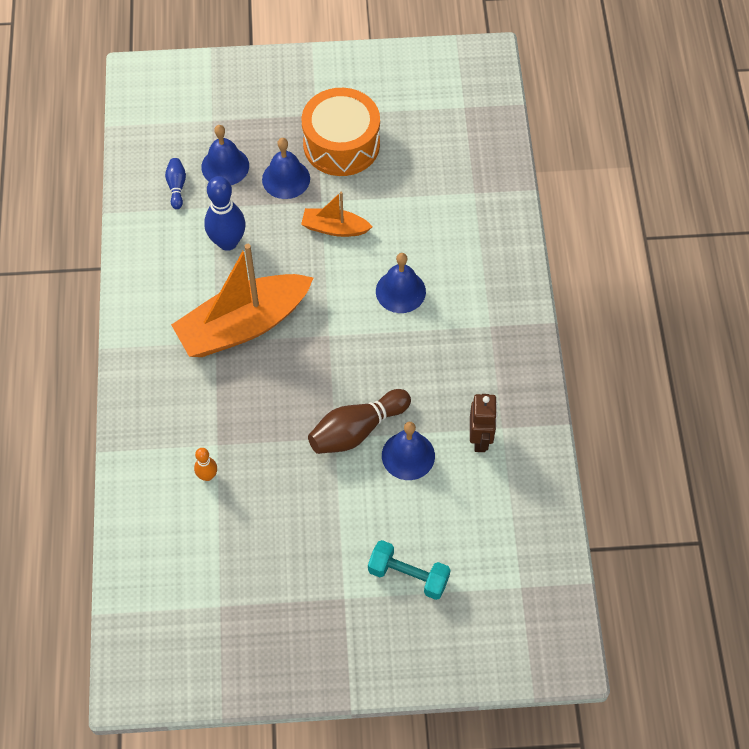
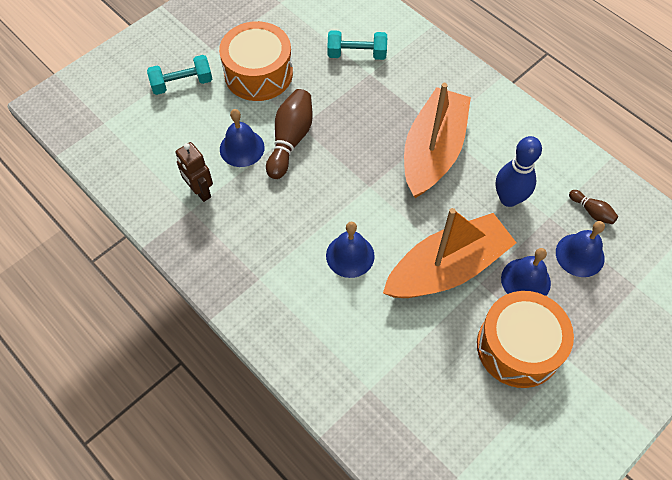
camera: 140 degrees right, 0 degrees up
blue bowling pin [165,158,186,209] -> brown bowling pin [569,190,618,224]
orange bowling pin [194,448,217,481] -> turquoise dumbbell [327,30,387,60]
orange boat [301,192,372,237] -> orange boat [383,208,516,298], size x2.02
none -> orange drum [219,21,293,101]

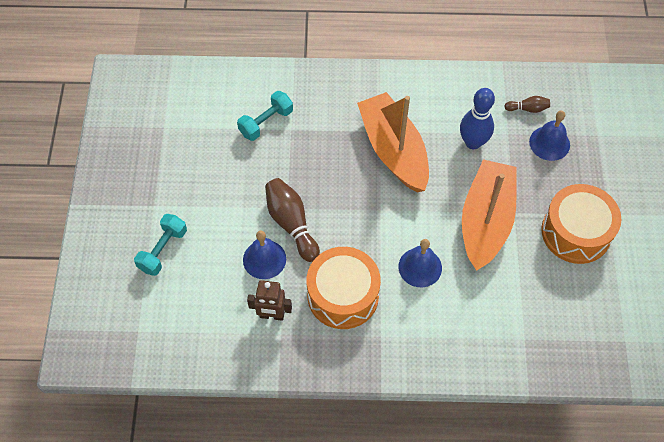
camera: 45 degrees left, 0 degrees up
orange drum [219,21,293,101] -> orange drum moved to [307,247,381,329]
blue bell [501,248,551,296] -> none

